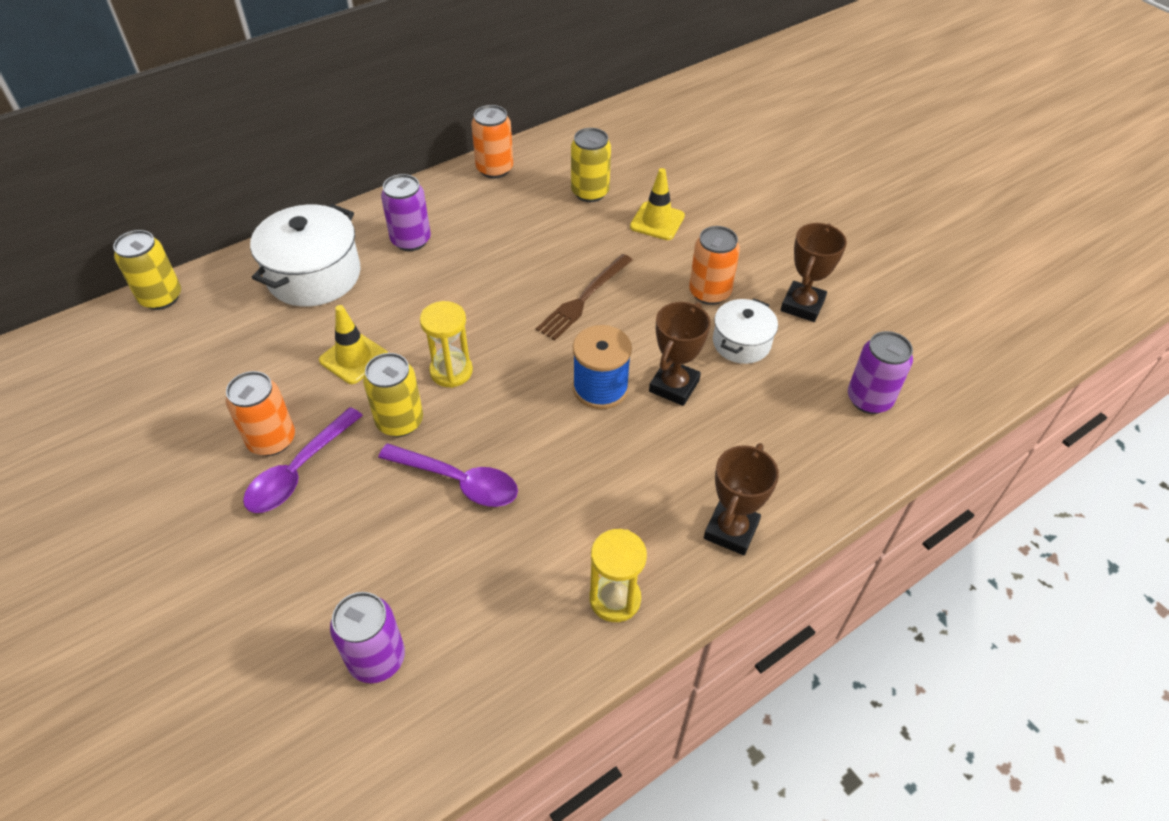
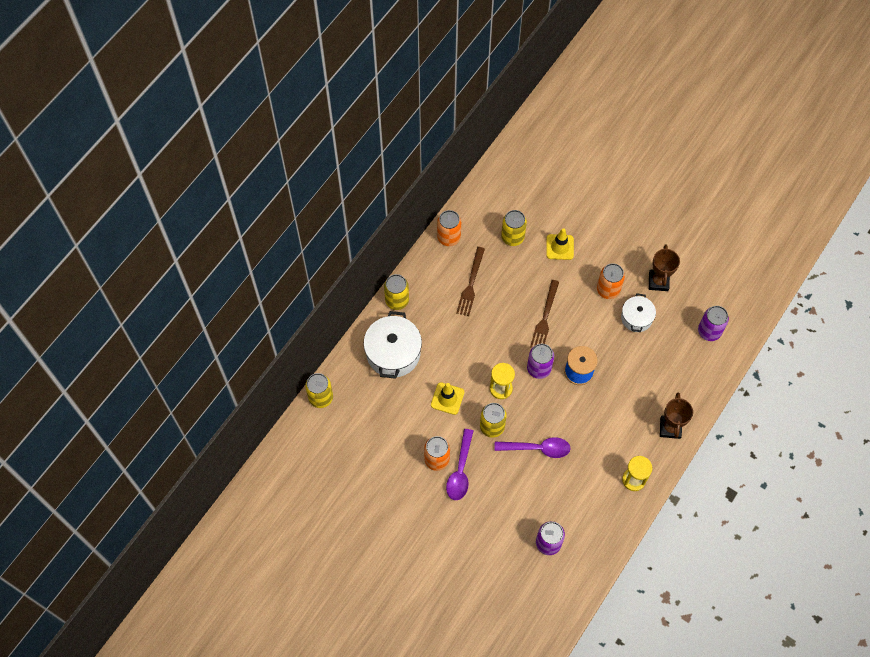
camera: 20 degrees left, 15 degrees up
purple can [381,174,431,251] -> purple can moved to [527,344,554,379]
brown trophy [649,302,711,406] -> none
none -> yellow can [384,274,409,310]
none -> brown fork [456,247,485,316]

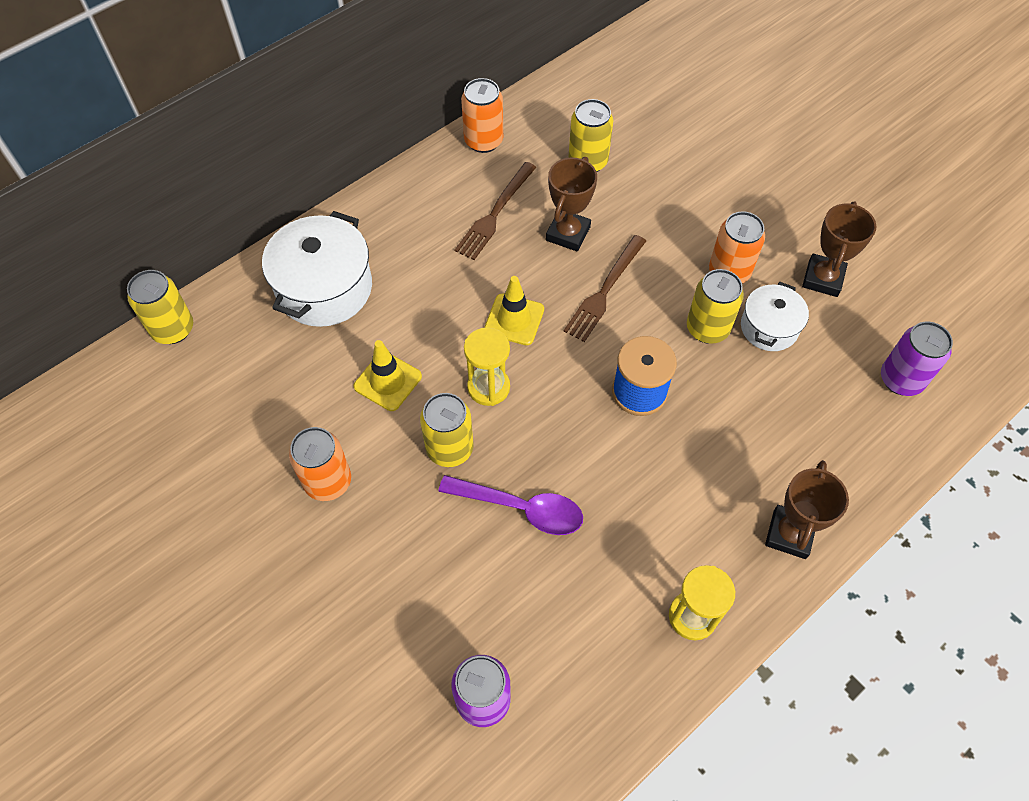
camera: 15 degrees right, 5 degrees down
yellow can [384,274,409,310] -> yellow can moved to [687,269,744,344]
purple spoon [446,429,473,500] -> none
purple can [527,344,554,379] -> none
yellow traffic cone [546,228,574,260] -> yellow traffic cone moved to [484,276,544,345]
none -> brown trophy [546,157,597,252]

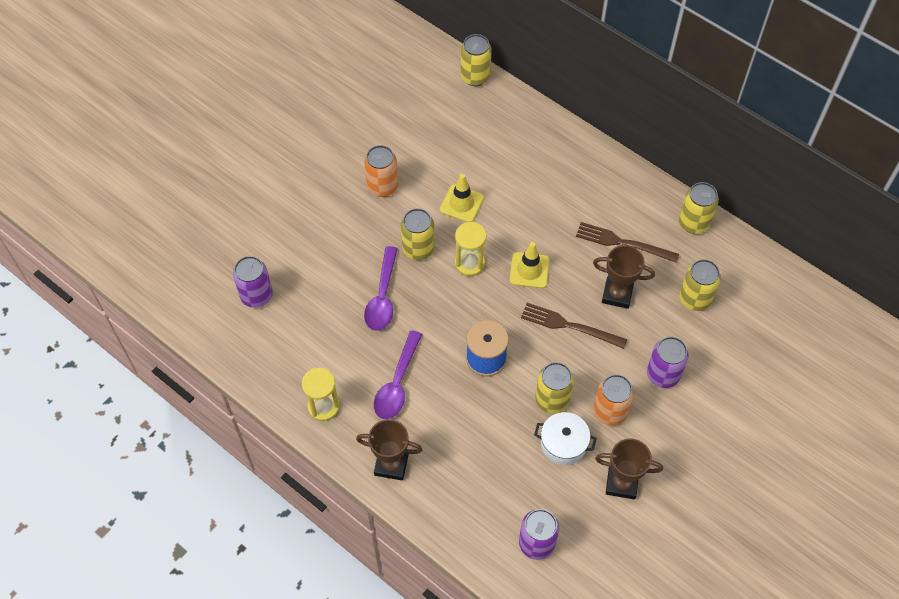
camera: 80 degrees right, 0 degrees up
white pot [262,211,372,327] -> none
orange can [461,78,503,153] -> yellow can [679,182,719,234]
none -> purple spoon [374,330,422,419]
none -> purple can [647,337,689,388]

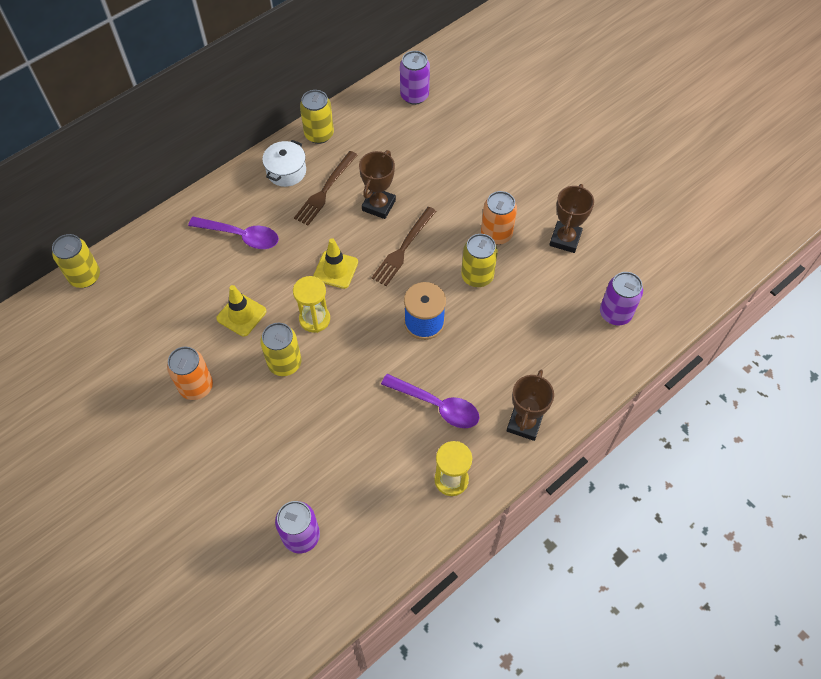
camera: 80 degrees left, 0 degrees up
purple spoon [364,246,398,331] -> purple spoon moved to [188,217,279,249]
white pot [534,412,597,465] -> white pot moved to [262,140,306,187]
purple can [647,337,689,388] -> purple can moved to [400,51,430,105]
yellow can [679,259,721,311] -> none

